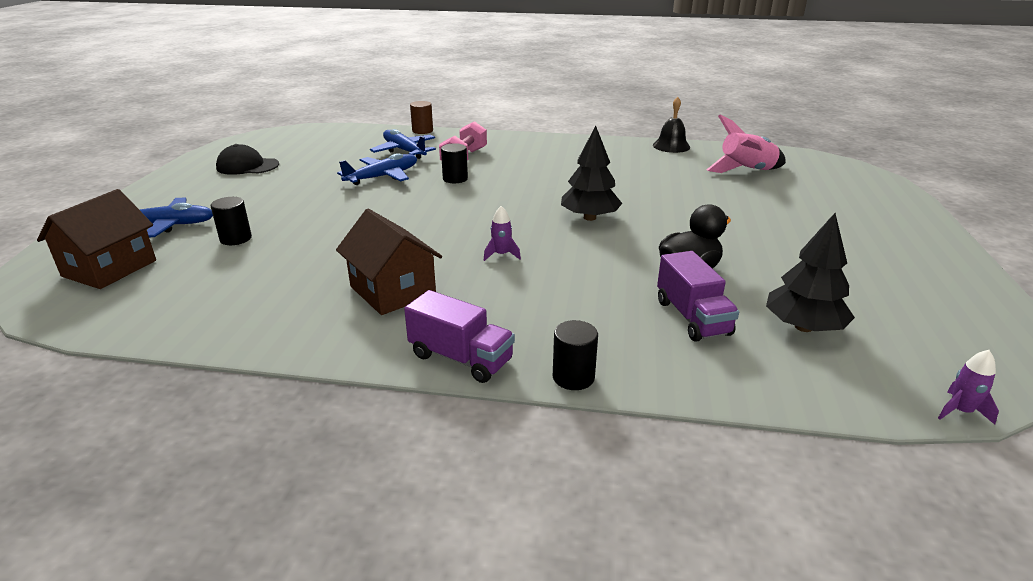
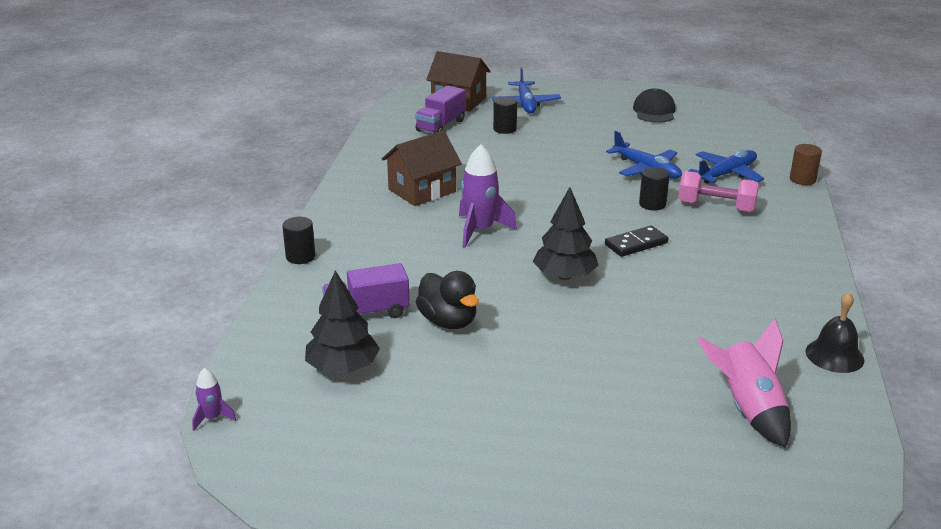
camera: 90 degrees right, 0 degrees up
purple truck [404,290,515,383] -> purple truck moved to [415,85,466,133]
purple rocket [484,206,521,261] -> purple rocket [459,144,517,248], size x1.98
none -> black domino [605,226,668,257]

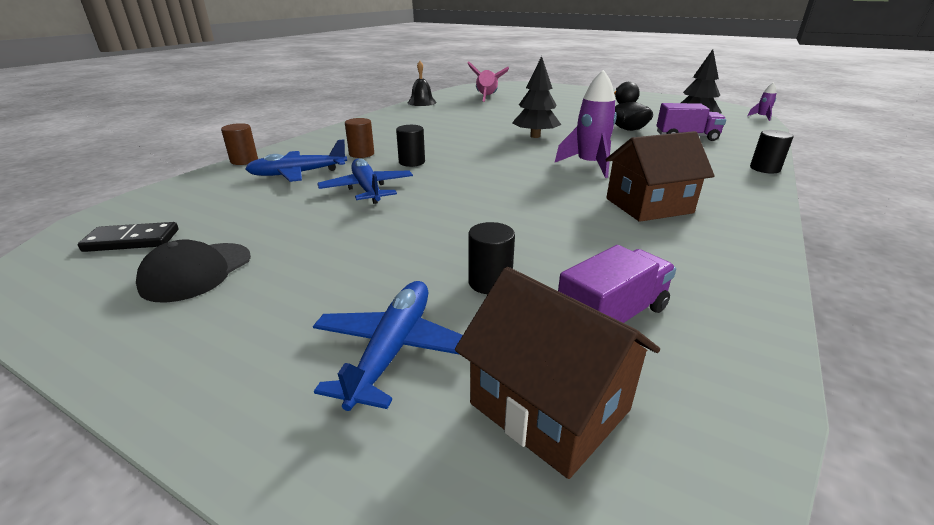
camera: 160 degrees left, 0 degrees up
black domino [605,226,668,257] -> black domino moved to [78,222,178,252]
pink dumbbell [678,171,759,213] -> brown cylinder [345,118,374,158]

